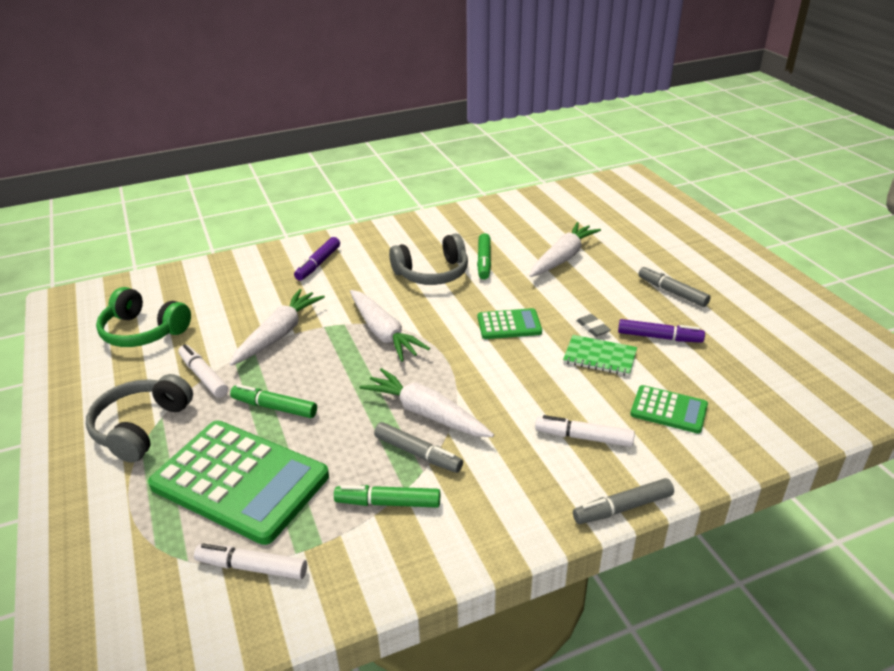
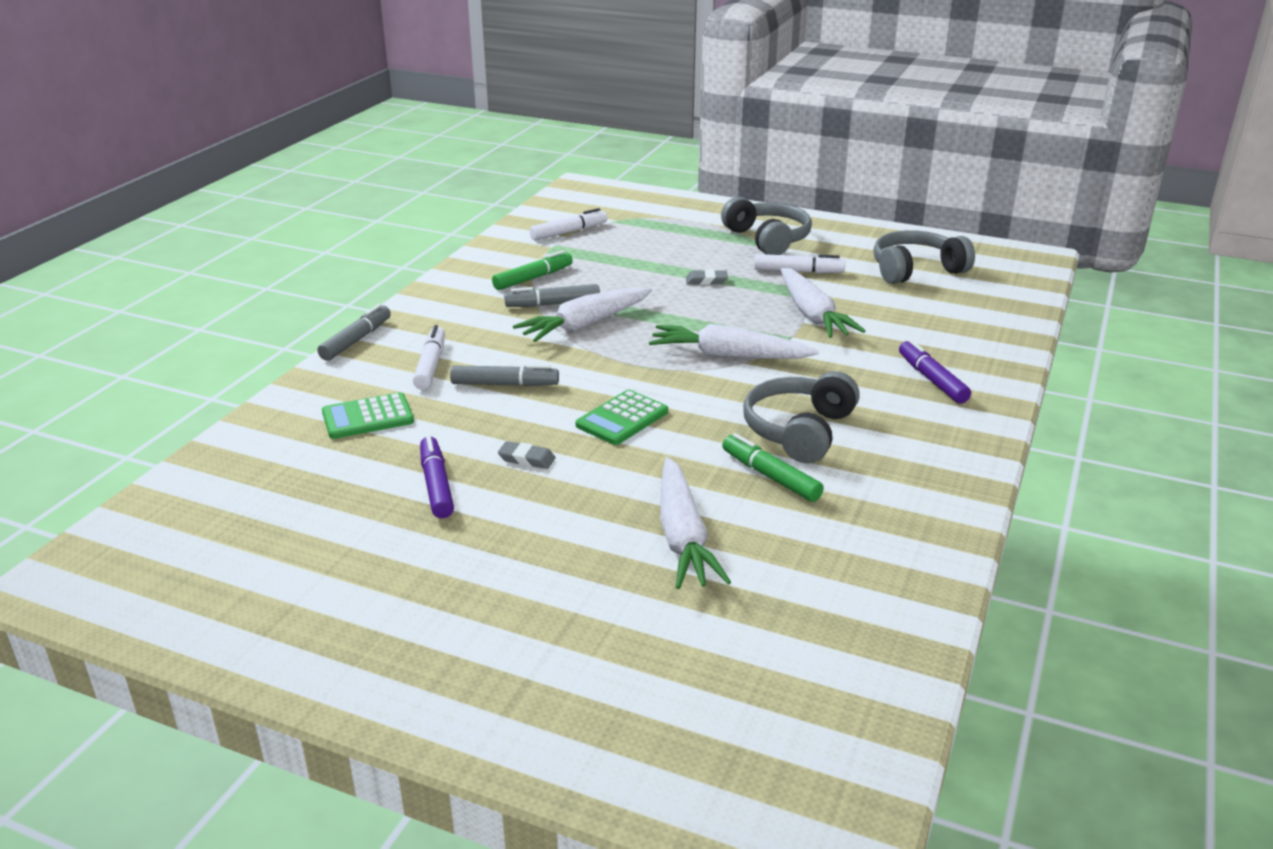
camera: 135 degrees right, 5 degrees down
green headphones [96,287,191,347] -> grey headphones [873,230,975,284]
green calculator [148,421,329,545] -> none
green marker [230,384,317,418] -> grey eraser [686,270,728,285]
white carrot [360,368,494,437] -> white carrot turned 150 degrees clockwise [513,287,652,342]
white marker [535,415,635,447] -> white marker turned 60 degrees counterclockwise [413,325,445,390]
green notebook [563,335,637,376] -> none
purple marker [618,319,705,343] -> purple marker turned 105 degrees clockwise [420,435,454,518]
grey marker [638,266,710,307] -> grey marker moved to [450,364,559,387]

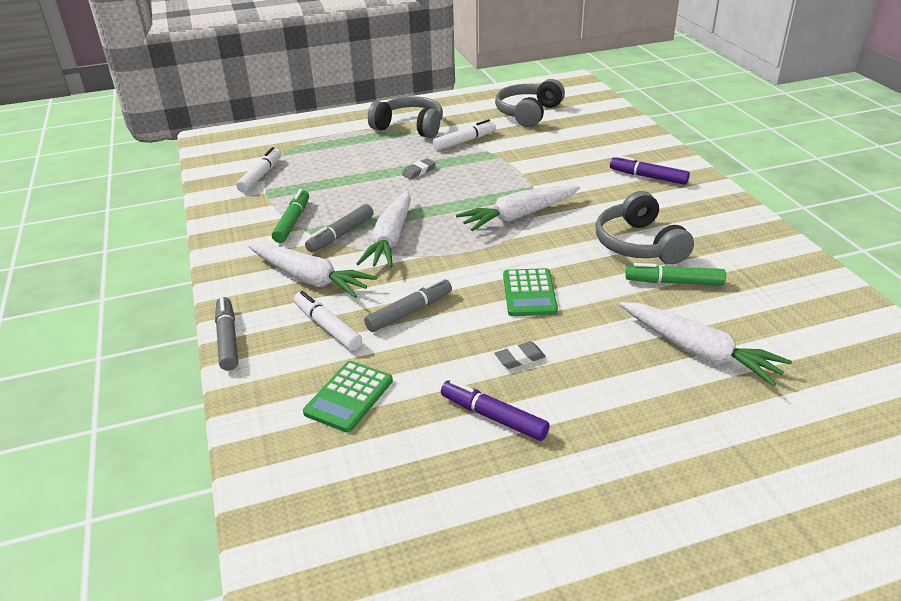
camera: 40 degrees left, 5 degrees up
white carrot [781,267,865,338] -> white carrot moved to [248,243,377,298]

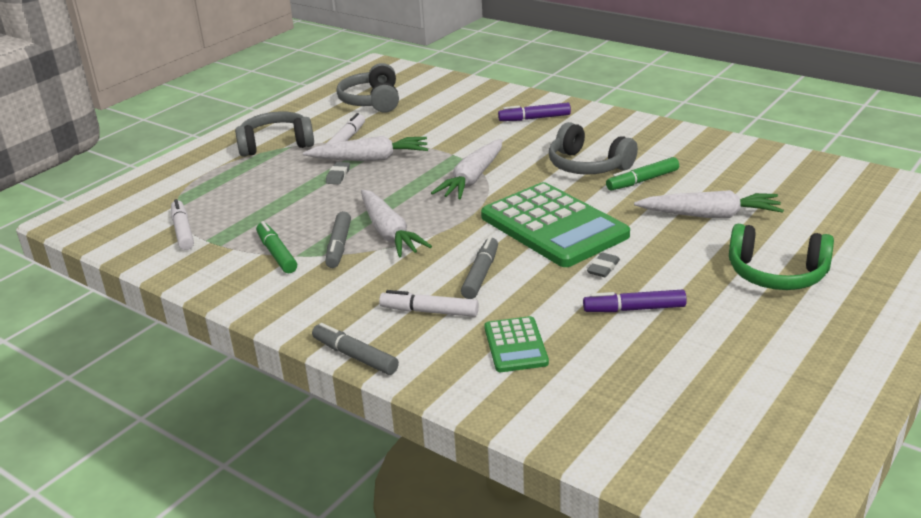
camera: 35 degrees left, 5 degrees down
white carrot [248,243,377,298] -> white carrot moved to [303,136,428,161]
green calculator [503,268,558,316] -> green calculator [481,182,630,267], size x2.03
none -> green headphones [729,224,834,290]

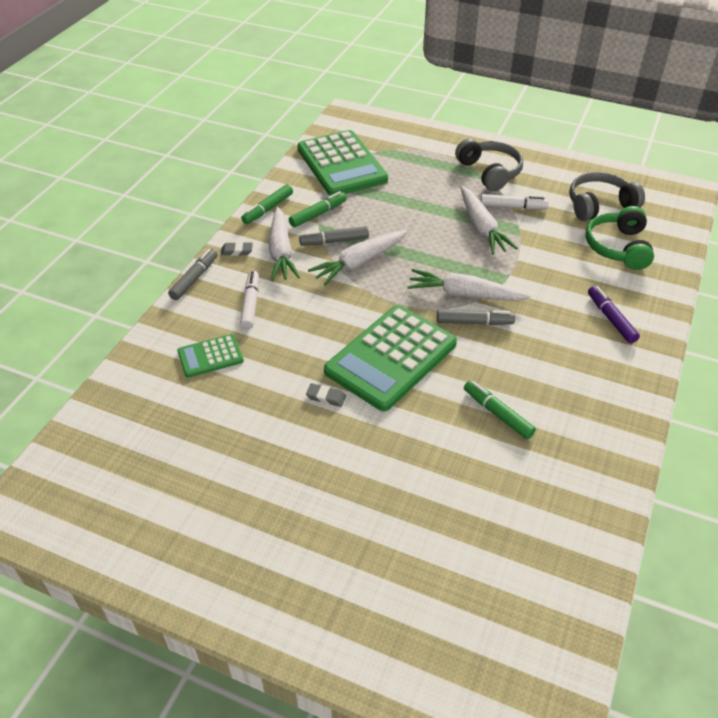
camera: 75 degrees right, 15 degrees up
white marker [171,199,194,250] -> green calculator [297,130,388,196]
grey eraser [326,162,350,184] -> grey eraser moved to [221,242,253,256]
grey marker [461,237,498,299] -> grey marker moved to [437,310,515,325]
grey headphones [549,122,638,175] -> none
purple marker [583,290,687,312] -> none
white carrot [634,190,784,218] -> white carrot moved to [268,207,300,281]
green headphones [729,224,834,290] -> green headphones moved to [585,206,654,270]
none -> green marker [241,184,293,224]

